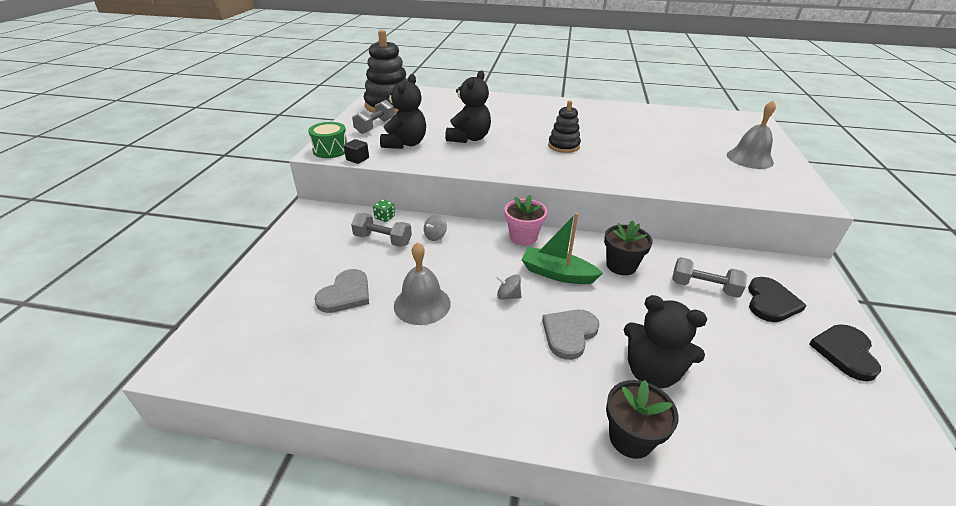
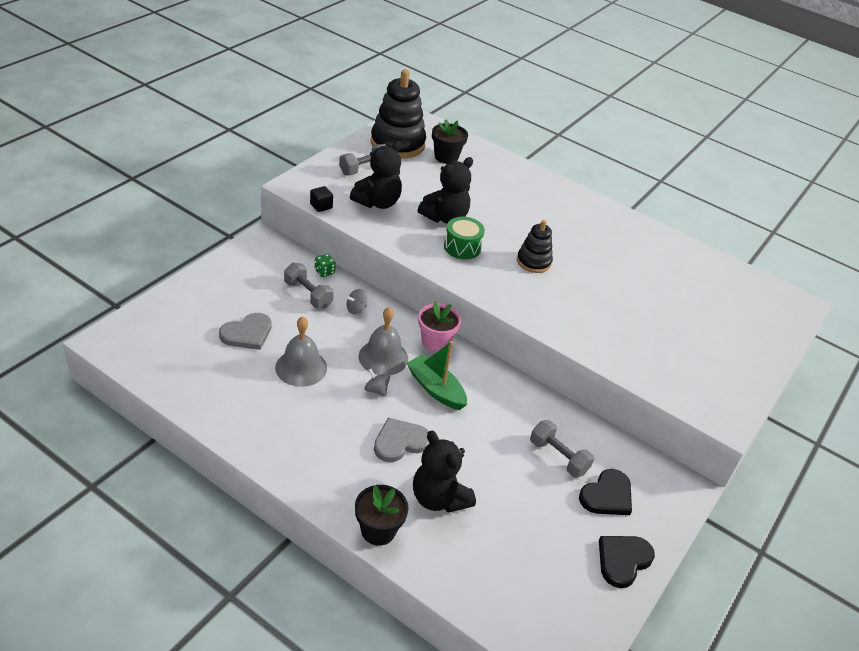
camera: 20 degrees right, 5 degrees up
green drum [308,122,348,158] -> green drum moved to [444,217,485,259]
black flower pot [604,220,653,275] -> black flower pot moved to [432,119,468,164]
grey bell [727,101,776,169] -> grey bell moved to [359,307,408,375]

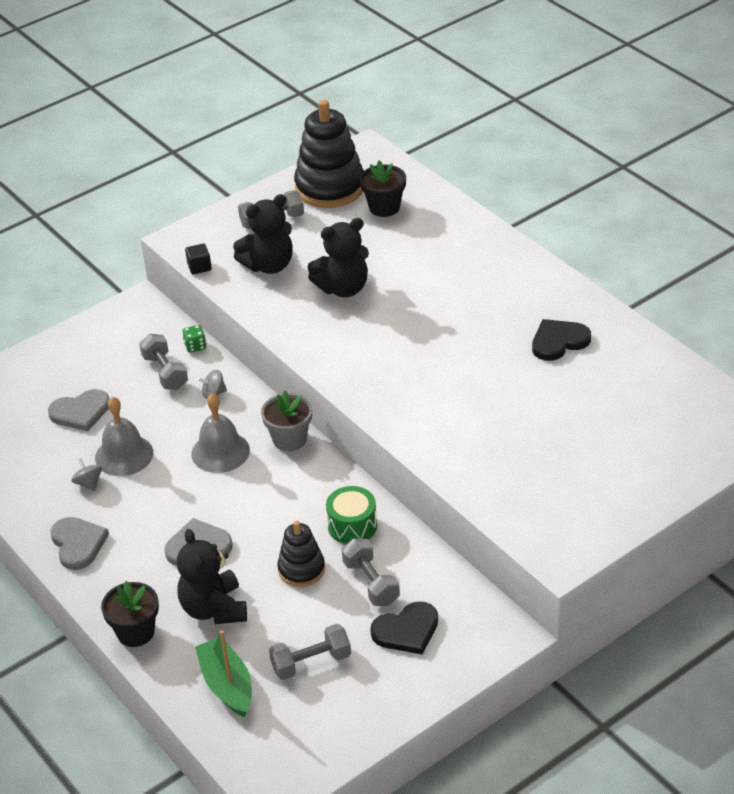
camera: 25 degrees right, 0 degrees up
grey spinning top [364,369,390,397] -> grey spinning top moved to [71,458,102,491]
green boat [407,341,467,410] -> green boat moved to [195,630,252,717]
pink flower pot [418,301,461,352] -> grey flower pot [261,390,312,451]
green drum [444,217,485,259] -> green drum moved to [326,486,377,544]
black stacking toy [517,220,553,273] -> black stacking toy moved to [277,521,325,587]
black heart [599,536,655,588] -> black heart moved to [532,319,591,361]
none -> grey heart [51,517,109,570]
none -> grey dumbbell [269,624,351,680]

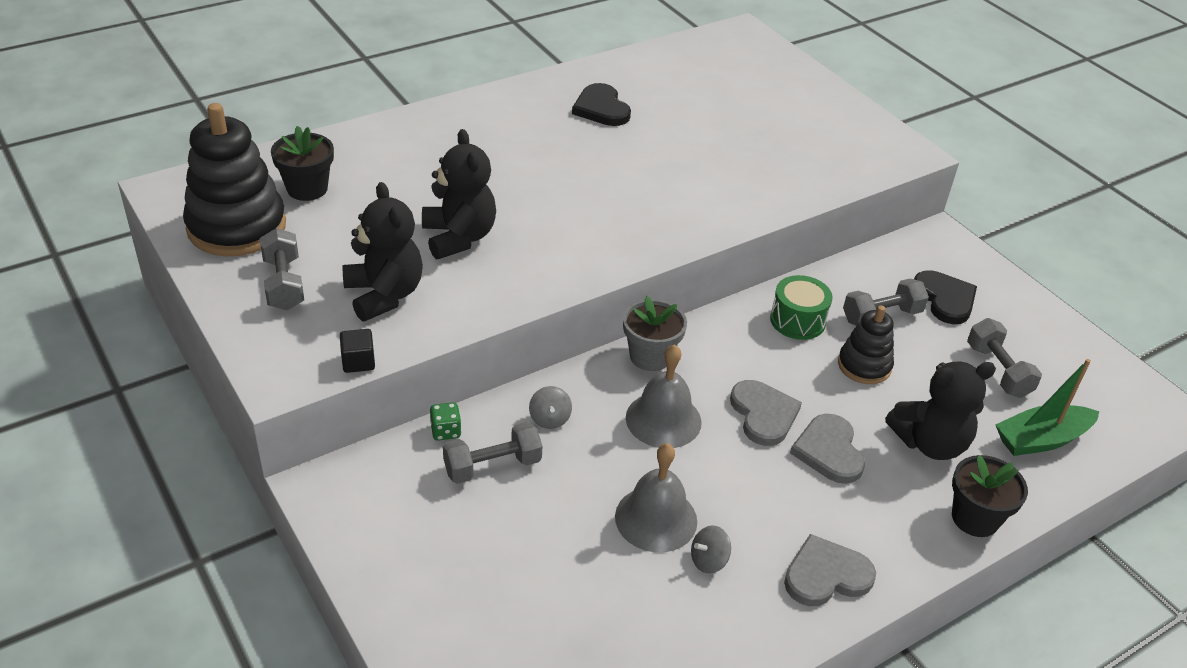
camera: 90 degrees left, 0 degrees up
grey heart [48,389,110,431] -> grey heart moved to [730,380,802,446]

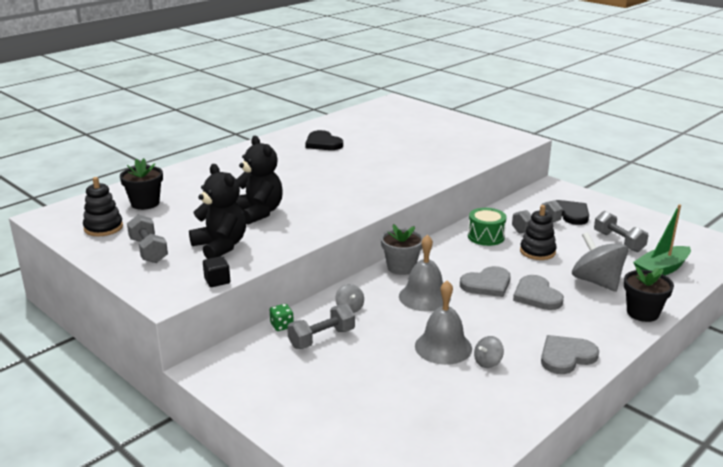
camera: 10 degrees left, 15 degrees down
black stacking toy [183,103,286,256] -> black stacking toy [83,177,123,236], size x0.56
grey heart [730,380,802,446] -> grey heart turned 90 degrees clockwise [460,266,511,297]
black teddy bear [885,362,996,460] -> grey spinning top [572,232,628,292]

